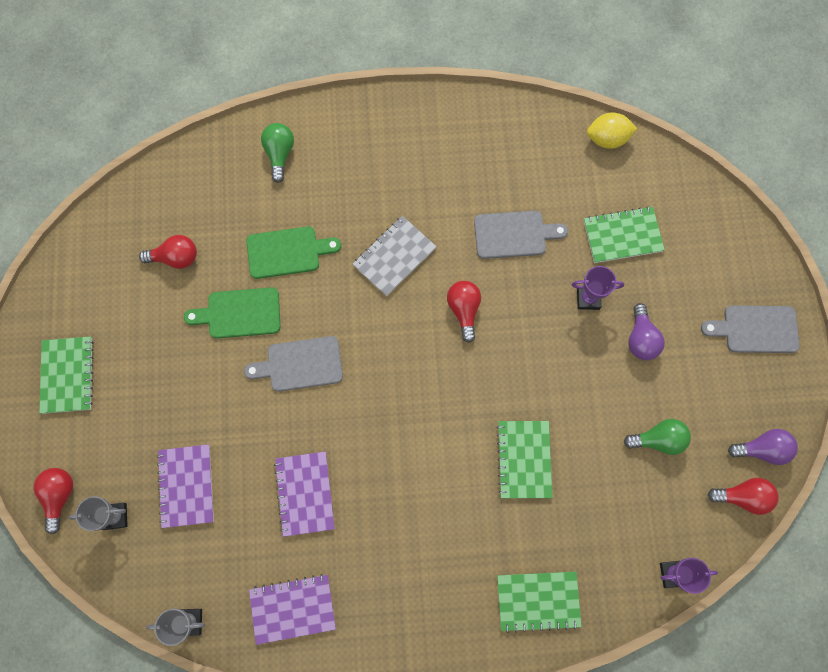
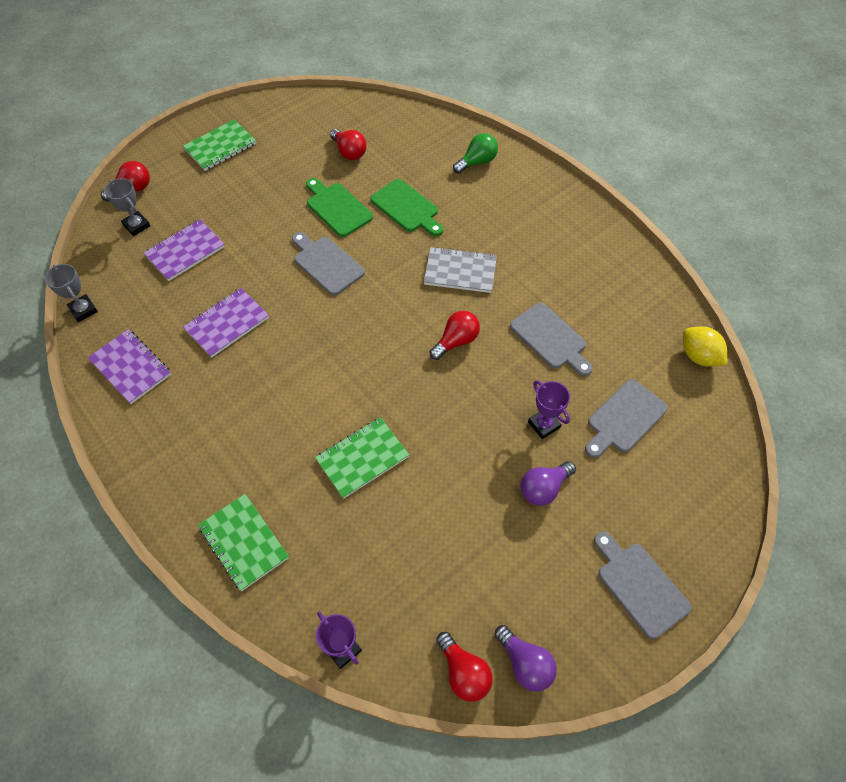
camera: 55 degrees right, 15 degrees down
green notebook [584,206,665,263] -> grey cutting board [585,379,668,458]
green light bulb [624,419,691,455] -> none

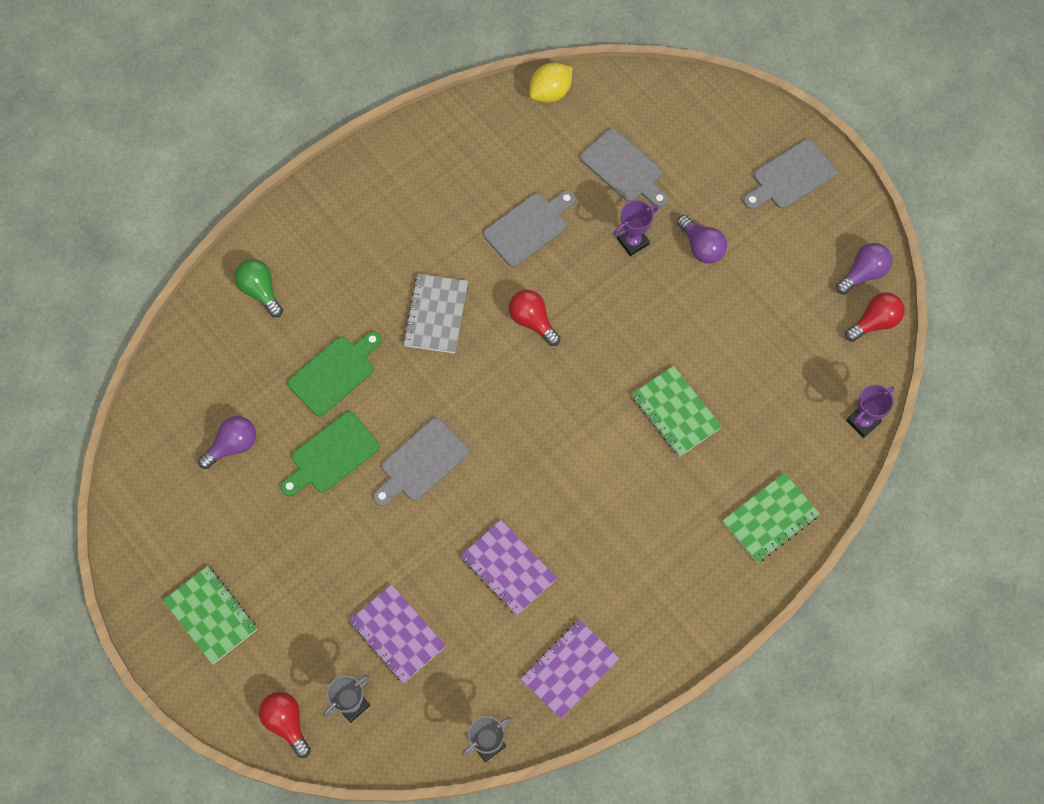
camera: 90 degrees left, 10 degrees up
red light bulb [330,129,367,160] -> purple light bulb [198,416,256,469]

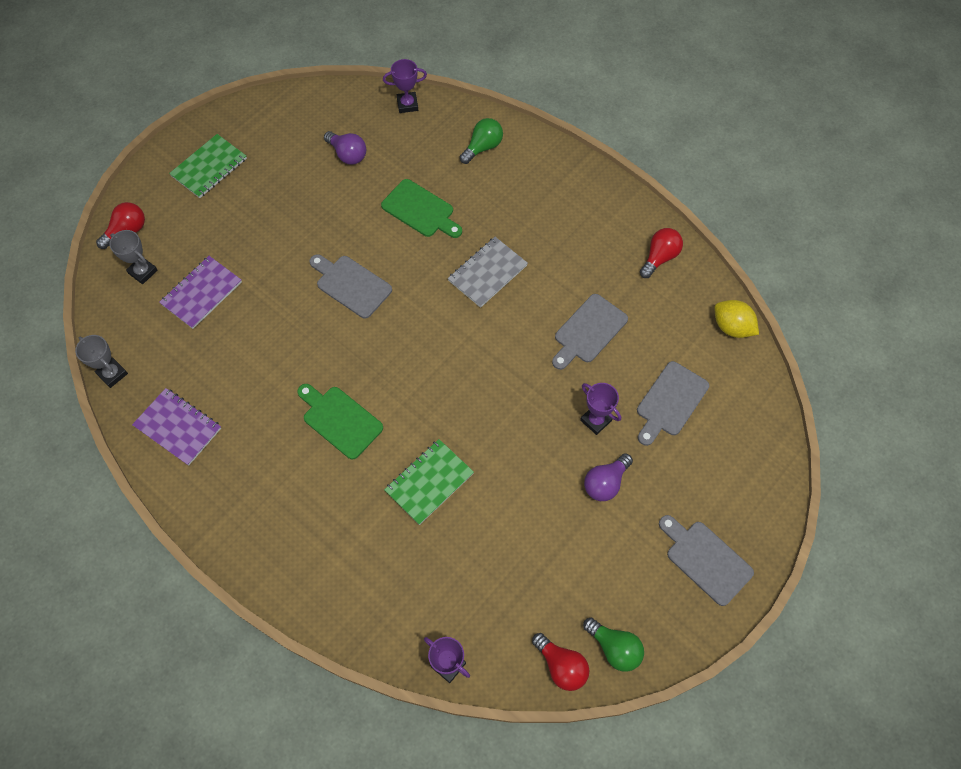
camera: 80 degrees right, 5 degrees down
green cutting board [280,411,380,496] -> green cutting board moved to [297,384,383,459]
grey notebook [403,273,468,353] -> grey notebook turned 45 degrees counterclockwise [448,237,528,308]
purple notebook [461,520,557,616] -> none
grey cutting board [484,190,576,267] -> grey cutting board turned 90 degrees clockwise [552,294,628,370]
red light bulb [509,290,560,346] -> red light bulb moved to [640,228,683,278]
green notebook [722,473,820,563] -> none
purple light bulb [836,243,892,295] -> green light bulb [583,618,644,672]
none -> purple trophy [383,59,427,113]

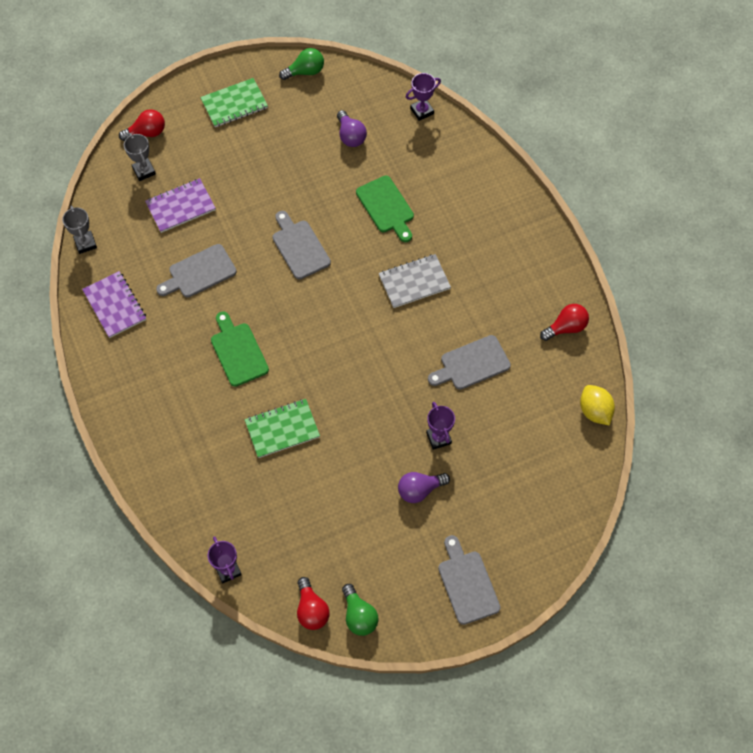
camera: 25 degrees right, 0 degrees up
purple trophy [383,59,427,113] -> purple trophy turned 45 degrees counterclockwise [406,73,441,121]
green light bulb [460,118,503,164] -> green light bulb moved to [279,48,324,80]
grey cutting board [637,361,709,446] -> grey cutting board moved to [156,244,237,297]

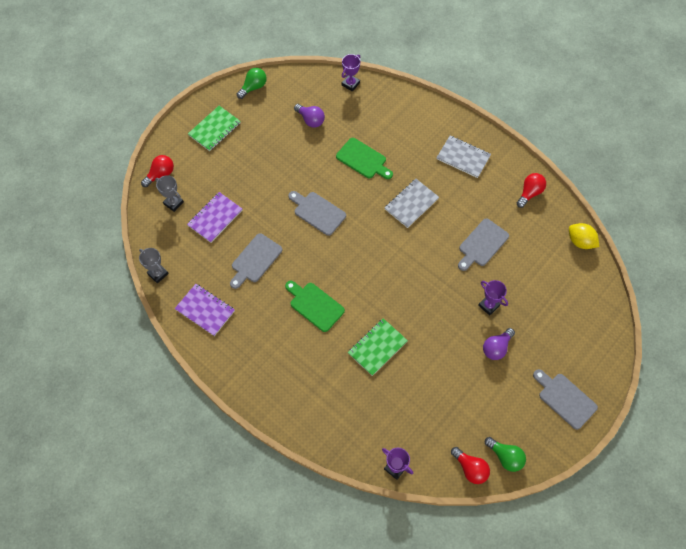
camera: 25 degrees left, 0 degrees up
none -> grey notebook [436,136,491,178]

